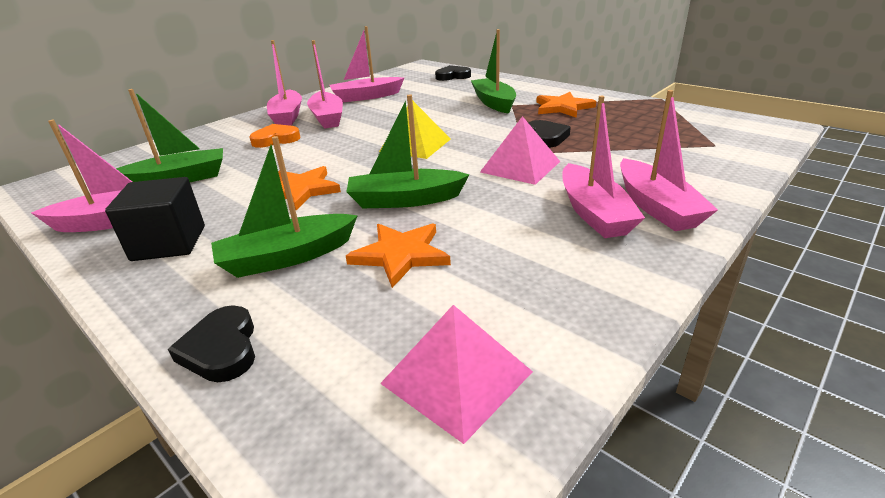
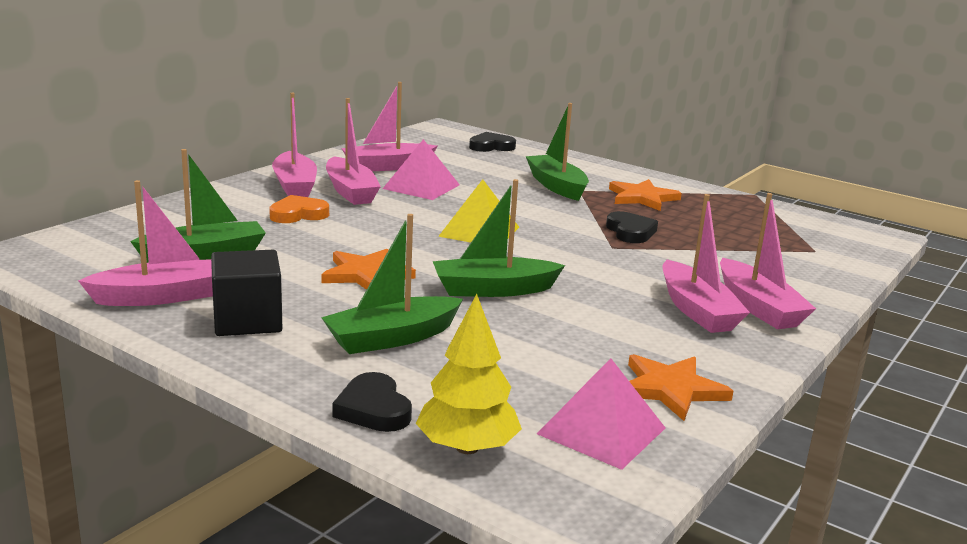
camera: 10 degrees left, 10 degrees down
orange star [346,223,451,288] -> orange star moved to [628,354,733,421]
pink pyramid [480,116,560,185] -> pink pyramid moved to [383,139,460,200]
none -> yellow tree [416,294,522,454]

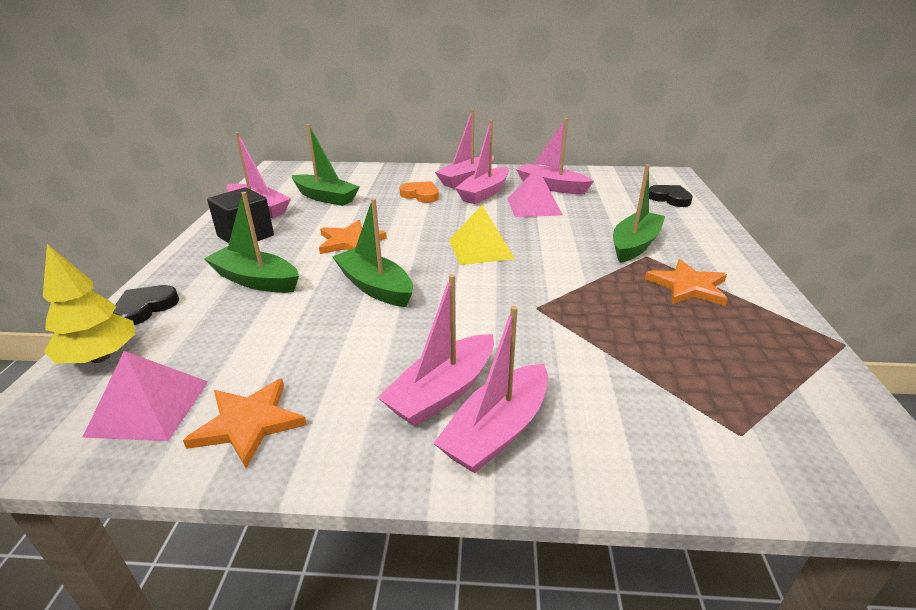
camera: 60 degrees right, 10 degrees up
black heart [606,211,658,243] -> none

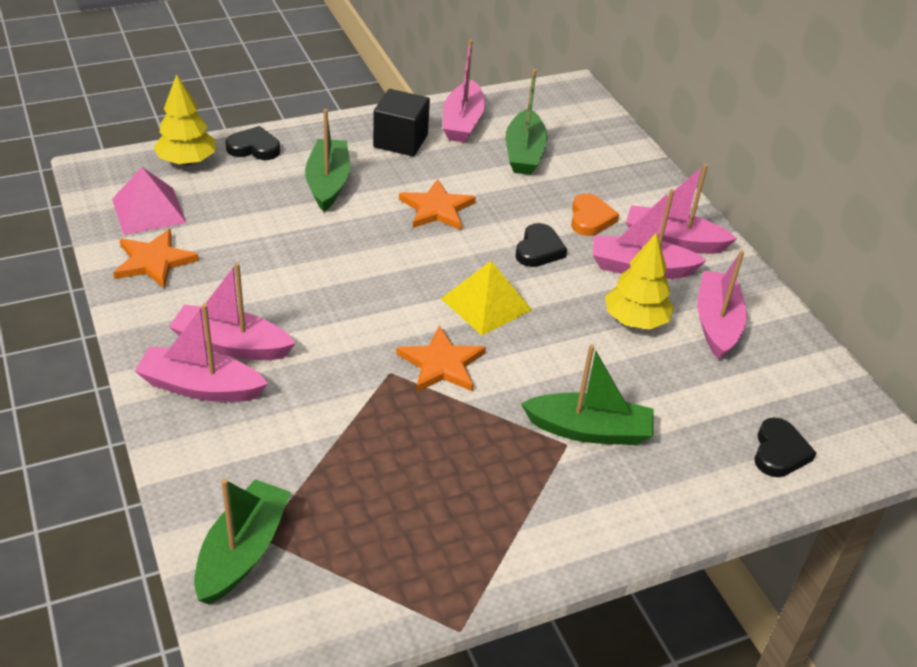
camera: 60 degrees right, 10 degrees up
green boat [332,198,413,307] -> green boat moved to [194,479,291,605]
pink pyramid [507,167,563,217] -> yellow tree [605,233,674,329]
orange star [645,259,728,306] -> orange star moved to [397,325,486,392]
none -> black heart [515,223,567,267]

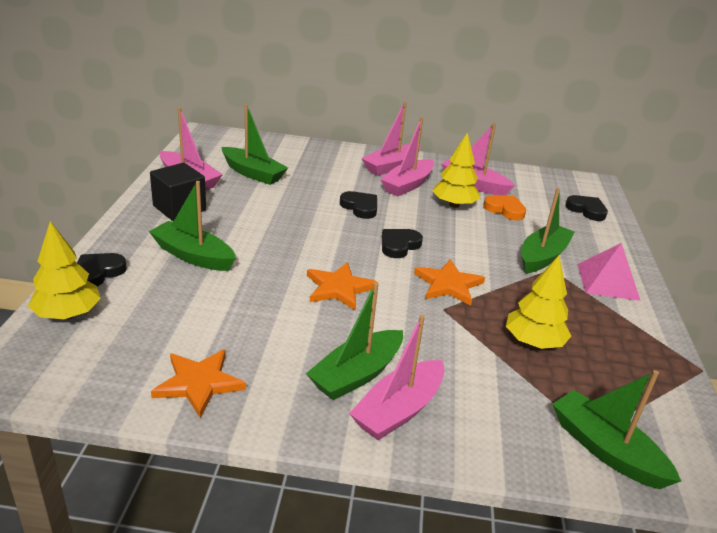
camera: 60 degrees left, 10 degrees down
pink pyramid [112,167,186,235] -> pink pyramid moved to [577,243,641,301]
pink boat [169,263,296,360] -> green boat [306,282,403,400]
orange star [399,179,476,230] -> orange star moved to [307,262,378,311]
yellow pyramid [441,261,532,335] -> black heart [382,229,423,258]
orange heart [571,193,619,236] -> orange heart moved to [483,195,526,220]
none -> yellow tree [506,256,571,349]

